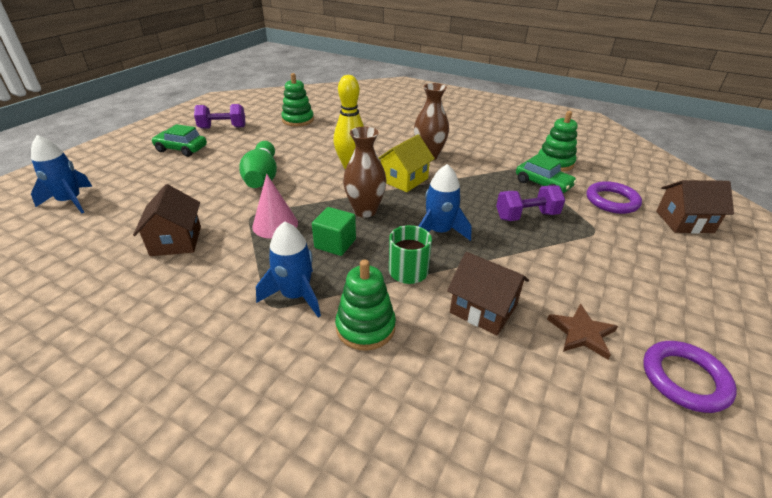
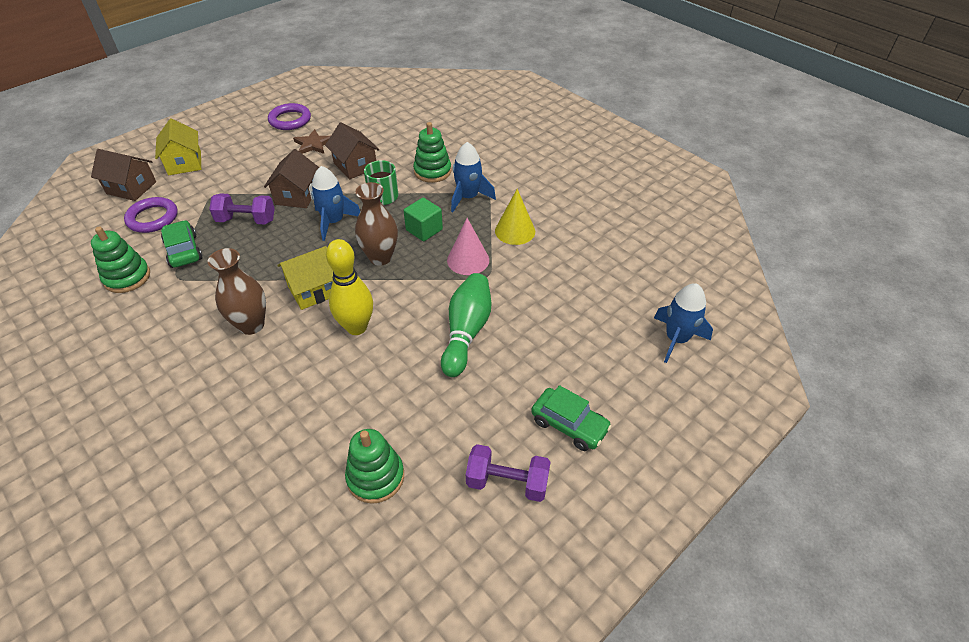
camera: 160 degrees left, 10 degrees up
brown house [133,184,201,256] -> brown house moved to [264,149,319,208]
none -> yellow house [155,118,201,175]
none -> yellow cone [495,189,535,245]

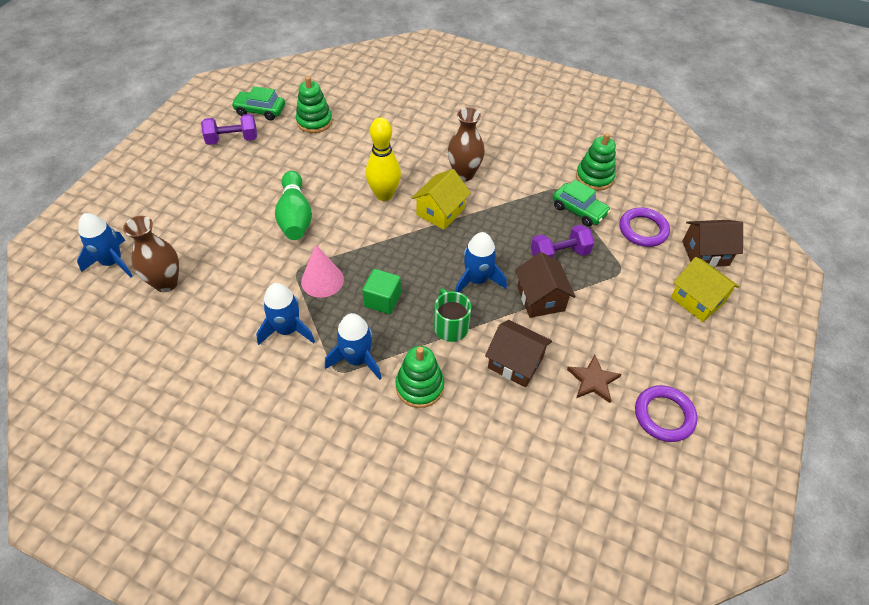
camera: 155 degrees right, 5 degrees up
brown vase [355,182,398,266] -> brown vase moved to [123,216,179,292]
yellow cone [495,189,535,245] -> blue rocket [256,283,315,345]
green car [531,385,612,451] -> green car moved to [231,86,285,121]

